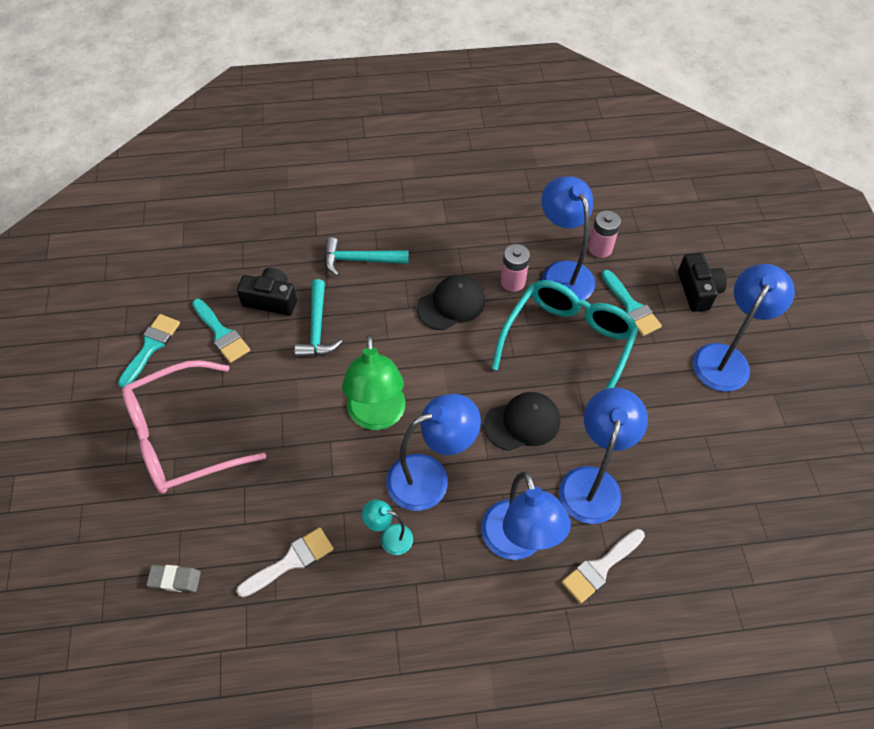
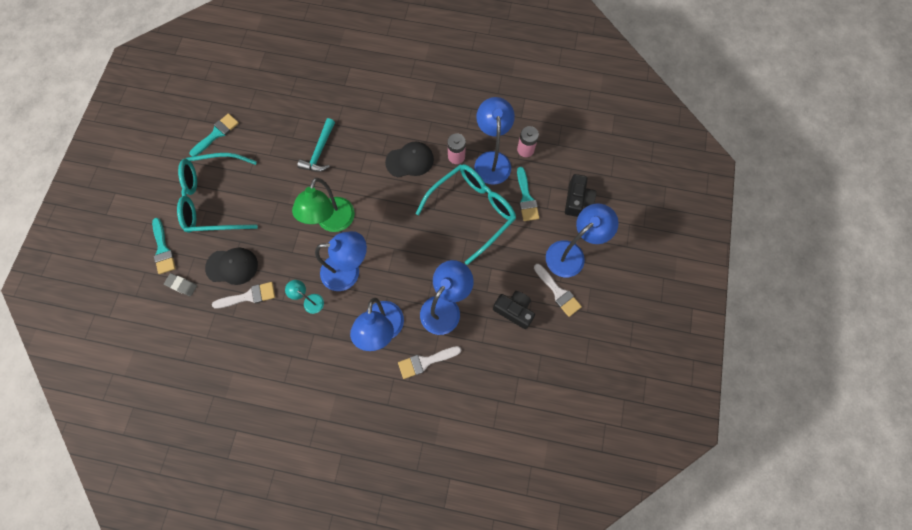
camera: 20 degrees right, 15 degrees up
pink glasses [122,360,266,494] -> turquoise glasses [177,153,258,233]
turquoise brush [192,299,250,363] -> turquoise brush moved to [152,218,176,274]
black camera [237,268,297,315] -> black camera moved to [493,291,535,329]
turquoise hammer [324,237,409,276] -> none
black cap [484,392,560,451] -> black cap moved to [205,248,258,285]
none -> white brush [534,264,582,317]

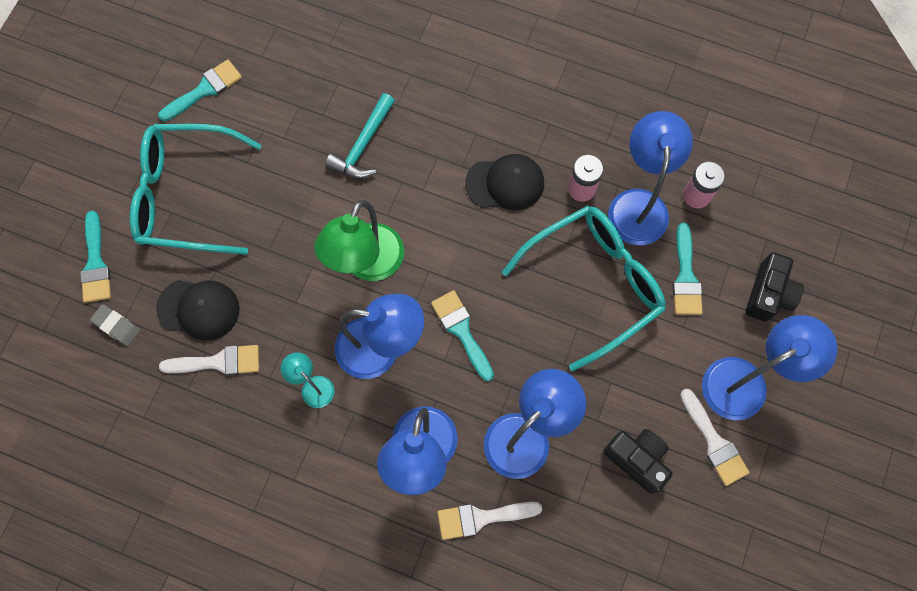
camera: 10 degrees right, 0 degrees up
none -> turquoise brush [431,290,494,381]

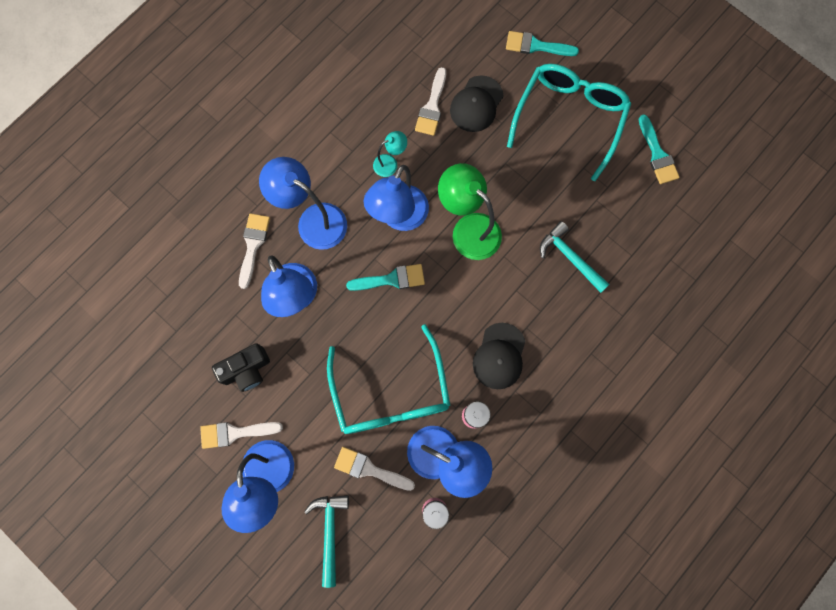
camera: 110 degrees right, 5 degrees up
grey eraser [90,304,140,346] -> none
turquoise brush [673,223,702,315] -> white brush [334,447,415,491]
black camera [745,252,804,322] -> turquoise hammer [304,495,349,588]

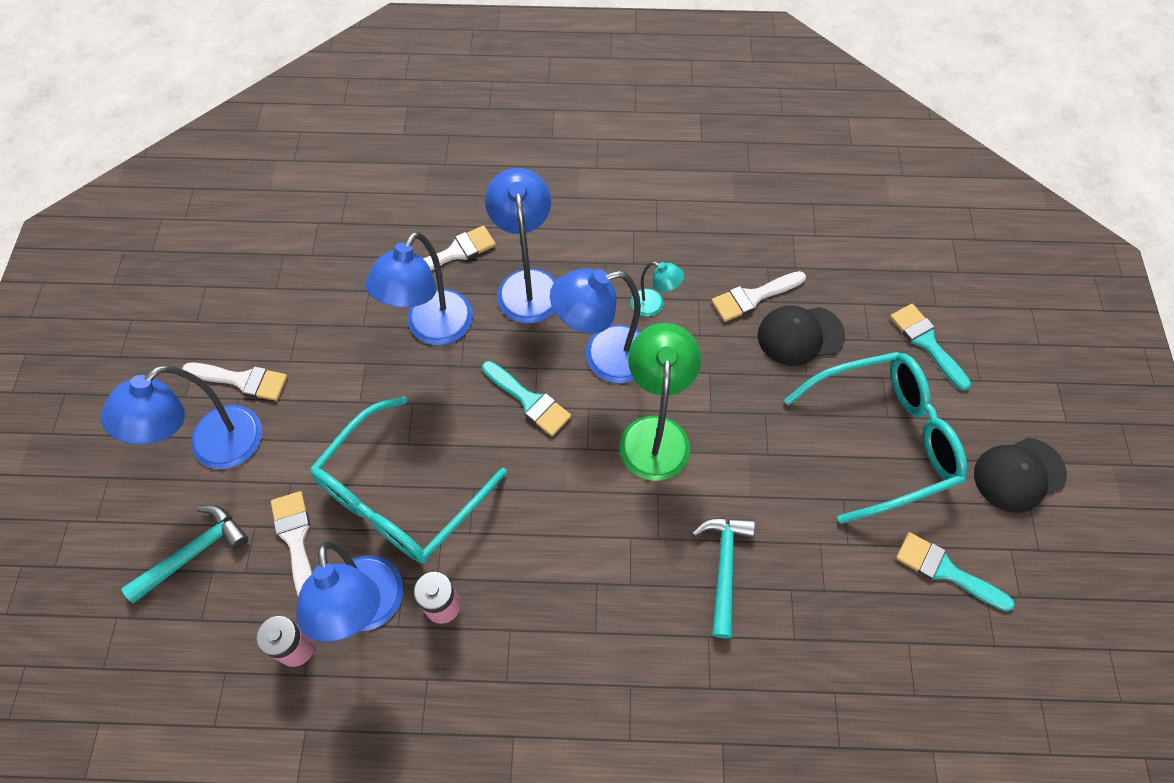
camera: 50 degrees right, 15 degrees down
white brush [200,422,283,449] -> white brush turned 150 degrees clockwise [182,363,288,401]
black camera [212,343,270,392] -> none
black cap [473,323,525,389] -> black cap moved to [974,437,1067,513]
turquoise brush [639,114,680,184] -> turquoise brush turned 90 degrees clockwise [896,532,1015,612]

